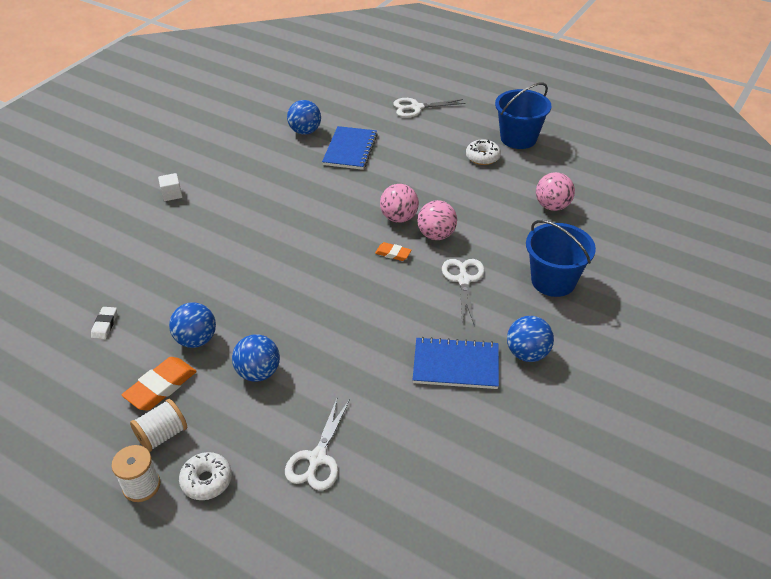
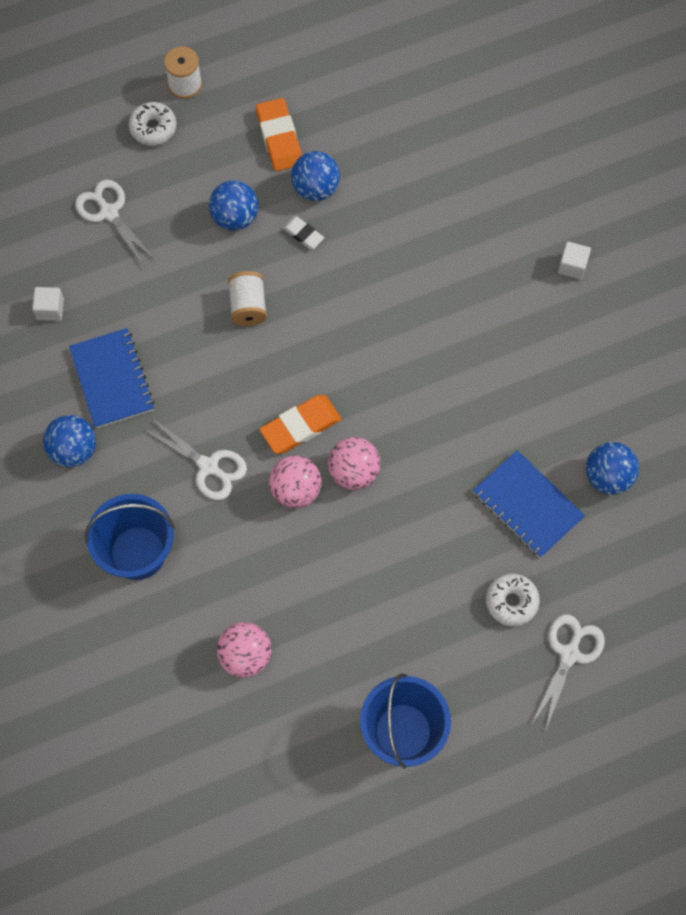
camera: 125 degrees right, 25 degrees up
white eraser [91,307,117,339] -> white eraser moved to [282,216,324,249]
white spool [130,399,187,452] -> white spool moved to [228,271,267,326]
orange eraser [375,242,411,261] -> orange eraser [259,395,341,454], size x1.76
blue notebook [413,337,499,389] -> blue notebook turned 60 degrees counterclockwise [69,328,154,428]
white donut [466,140,501,165] -> white donut moved to [486,573,540,626]
none -> white cube [32,287,64,321]

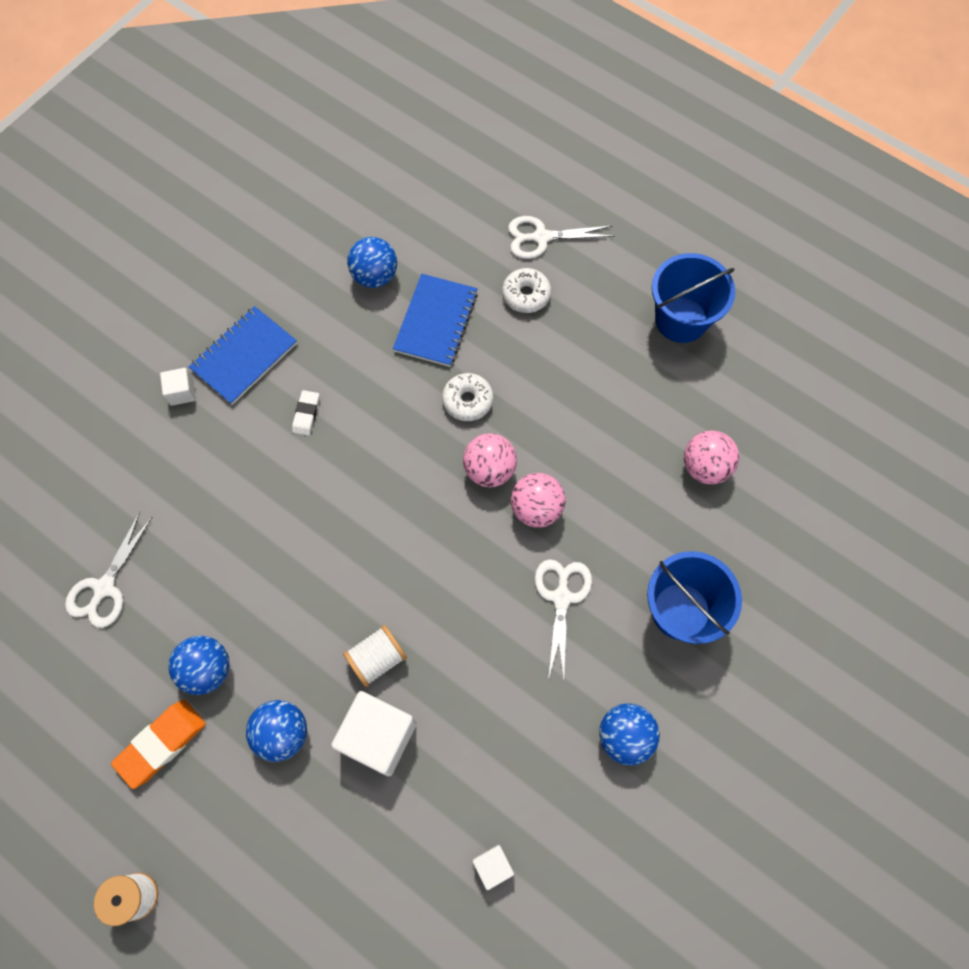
camera: 120 degrees left, 0 degrees up
blue notebook [69,328,154,428] -> blue notebook moved to [189,306,297,405]
white scissors [75,179,157,268] -> white scissors moved to [65,512,152,628]
white donut [129,102,177,146] -> white donut moved to [442,373,493,421]
orange eraser [259,395,341,454] -> none
white eraser [282,216,324,249] -> white eraser moved to [292,390,319,436]
none -> white cube [331,691,417,776]

